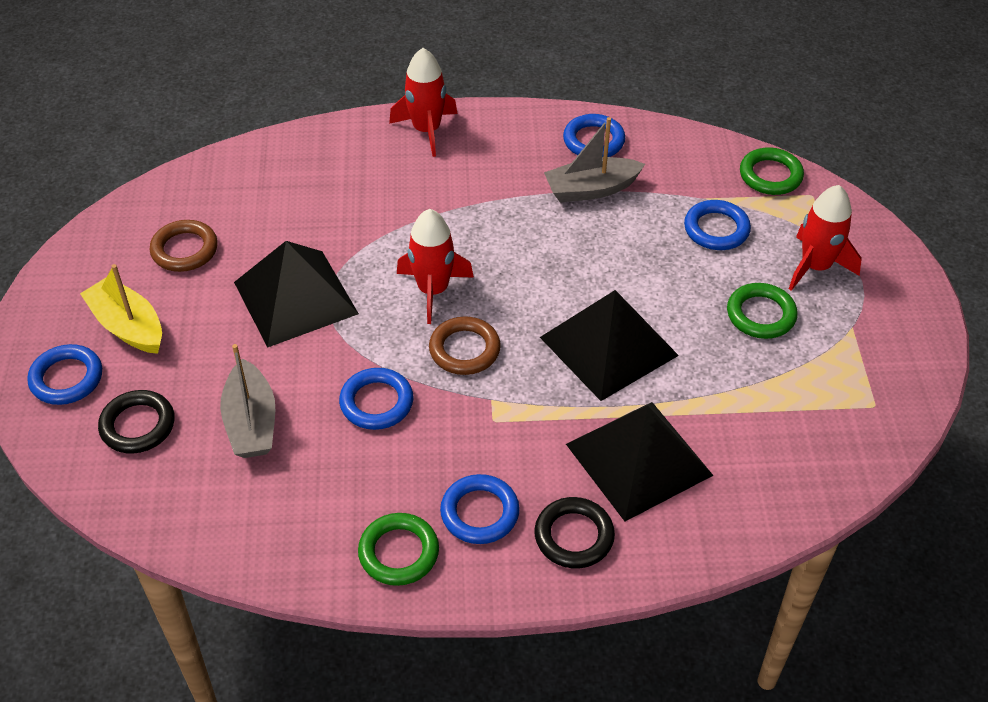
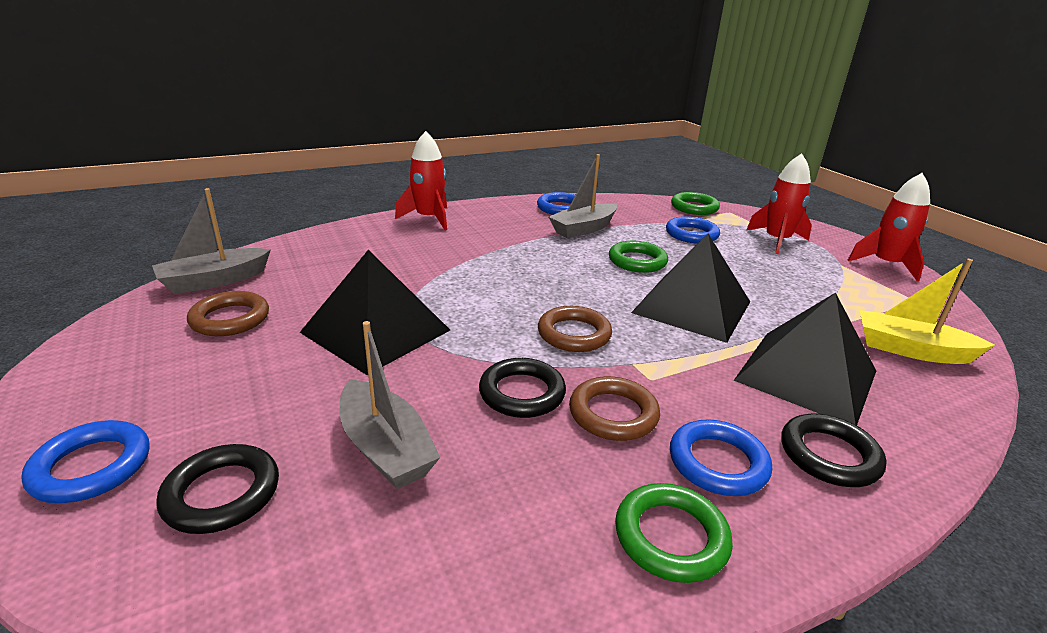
camera: 25 degrees left, 20 degrees down
yellow boat [80,264,162,354] -> yellow boat moved to [860,259,995,364]
blue ring [339,368,414,430] -> black ring [479,358,566,418]
red rocket [397,209,474,324] -> red rocket moved to [848,173,930,281]
green ring [727,283,798,339] -> green ring moved to [609,241,668,273]
none -> grey boat [152,188,271,294]
none -> brown ring [569,376,660,441]

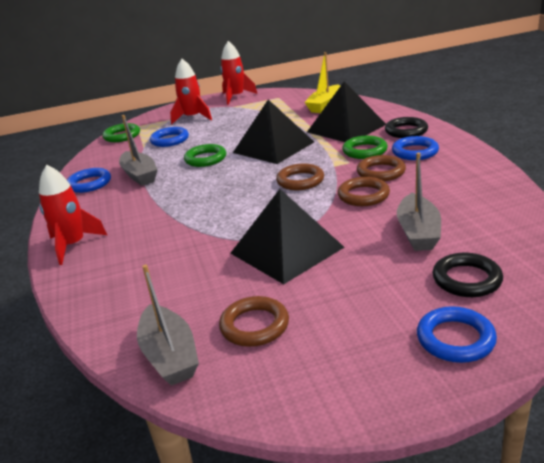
camera: 75 degrees left, 0 degrees up
grey boat [340,321,440,489] -> grey boat turned 120 degrees clockwise [397,153,441,251]
black ring [479,358,566,418] -> brown ring [338,177,390,206]
green ring [615,483,733,583] -> green ring moved to [342,136,388,159]

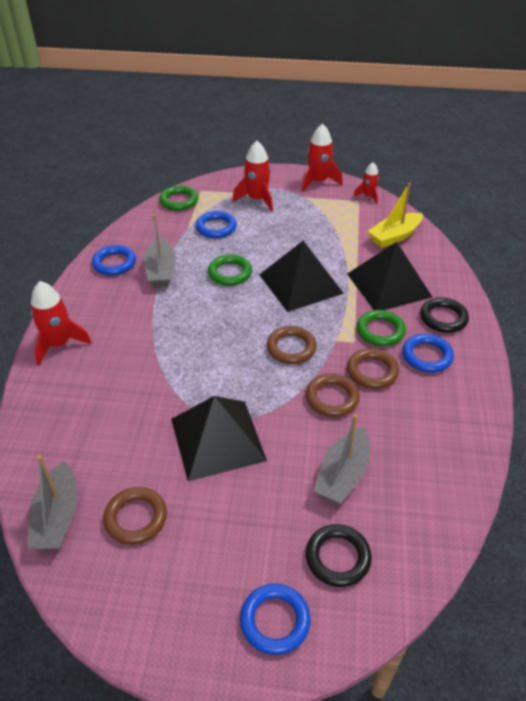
camera: 20 degrees right, 15 degrees up
none -> red rocket [353,162,379,204]

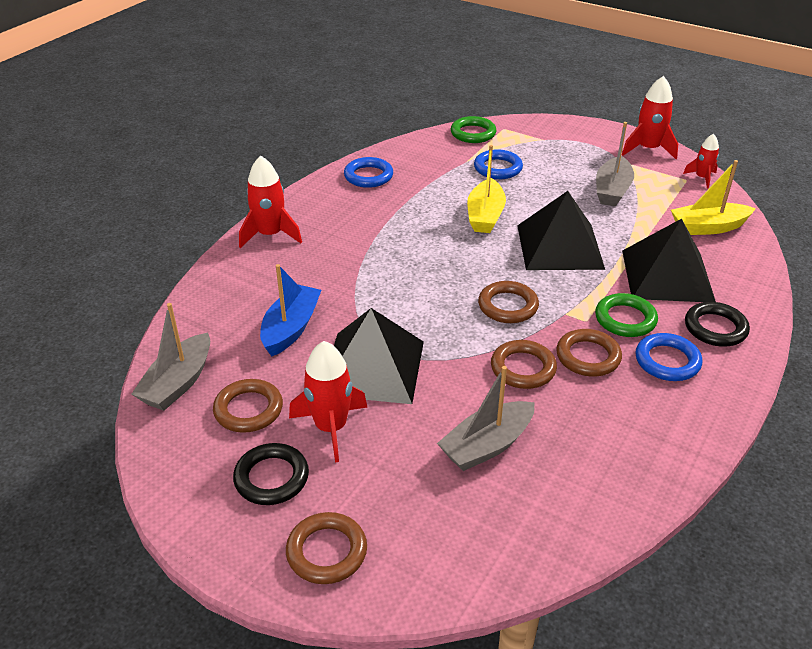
camera: 25 degrees right, 5 degrees down
grey boat [144,214,176,288] -> grey boat moved to [596,122,634,207]
green ring [208,254,252,286] -> yellow boat [467,145,506,233]
red rocket [232,141,273,212] -> red rocket moved to [289,341,367,463]
blue ring [240,583,311,655] -> brown ring [286,512,367,584]
black ring [306,524,372,587] -> black ring moved to [233,443,309,505]
none -> blue boat [260,264,321,356]

